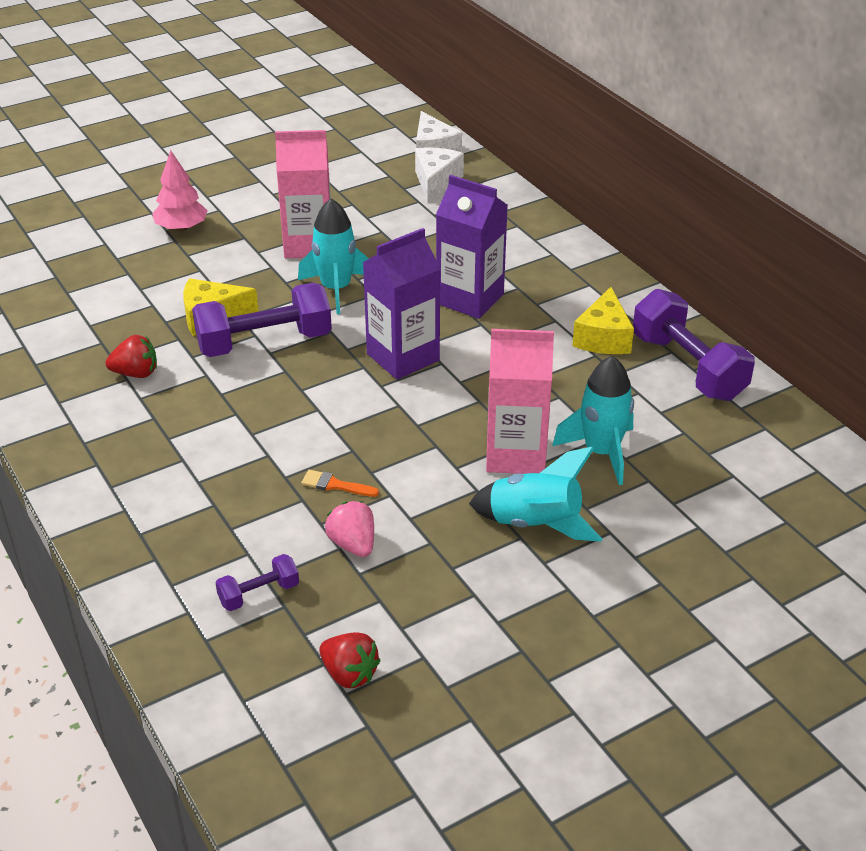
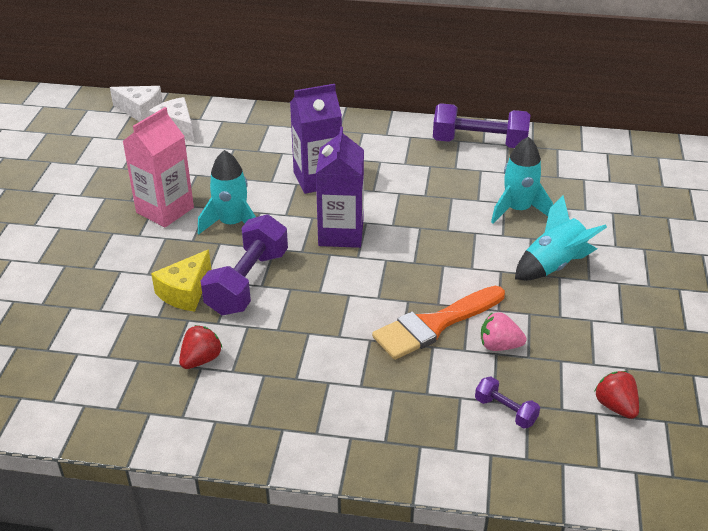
camera: 50 degrees left, 0 degrees up
pink tree [152,150,208,231] -> none
purple dumbbell [216,554,299,611] -> purple dumbbell turned 60 degrees counterclockwise [475,377,540,429]
orange brush [301,470,379,497] -> orange brush [372,286,505,360], size x2.41
red strawberry [319,632,381,688] -> red strawberry turned 105 degrees counterclockwise [594,371,639,419]
pink carton [486,329,554,474] -> none
yellow cheese [572,287,634,354] -> none

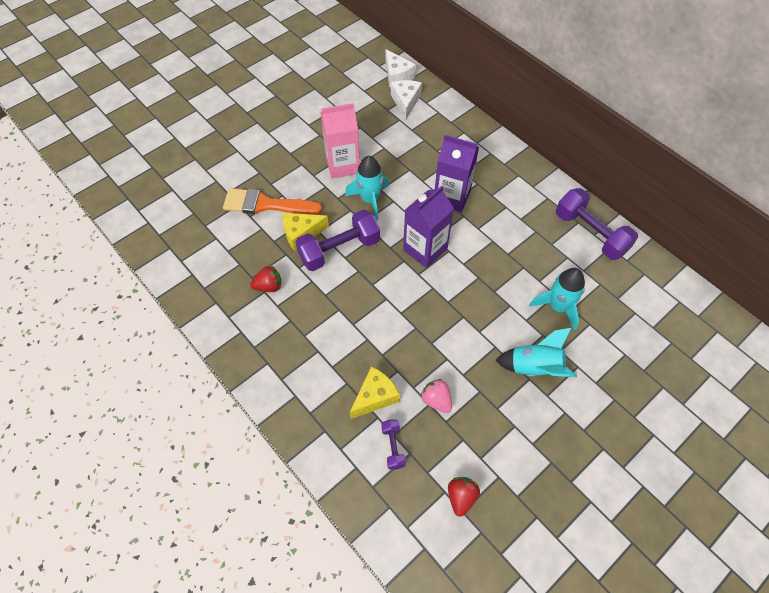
camera: 40 degrees right, 20 degrees up
orange brush [372,286,505,360] -> orange brush moved to [223,188,322,215]
none -> yellow cheese [350,366,400,419]

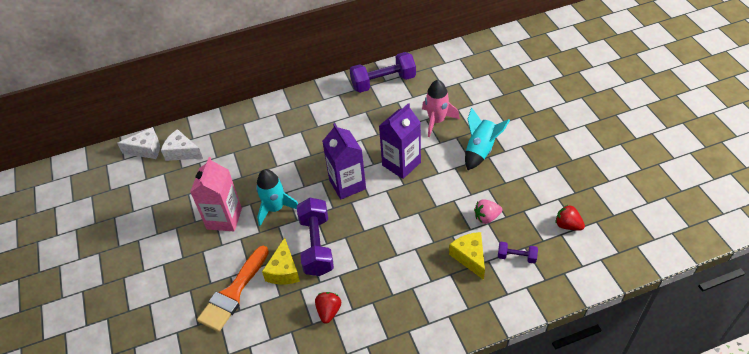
camera: 65 degrees left, 10 degrees down
purple carton [435,135,479,212] -> purple carton moved to [379,103,421,179]
turquoise rocket [529,268,585,331] -> pink rocket [422,80,460,137]

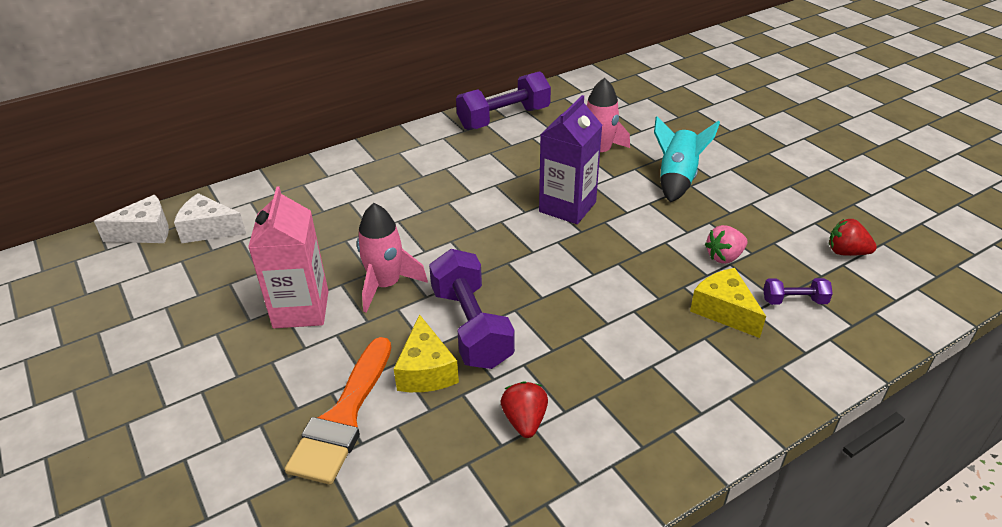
camera: 15 degrees left, 10 degrees down
turquoise rocket [256,169,298,226] -> pink rocket [357,203,428,313]
purple carton [322,123,366,200] -> none

